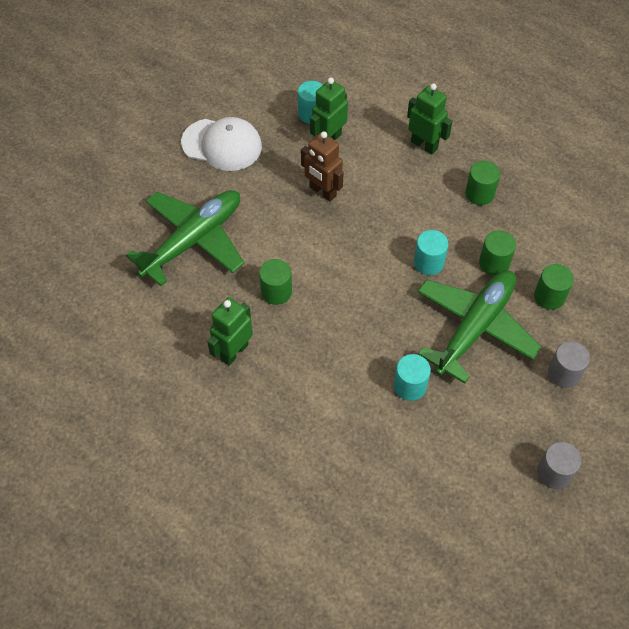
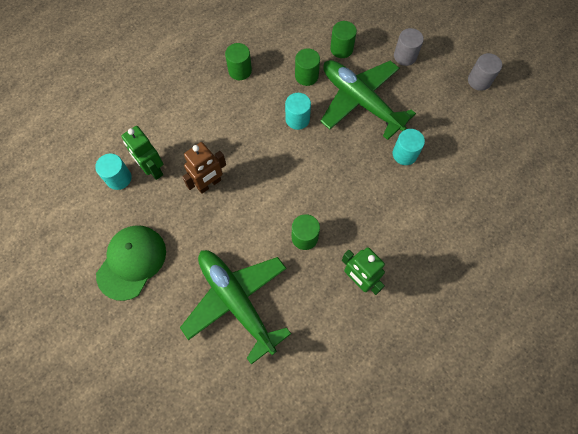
camera: 80 degrees left, 10 degrees up
white cap [181,117,262,171] -> green cap [96,225,166,301]
green robot [407,83,453,155] -> none

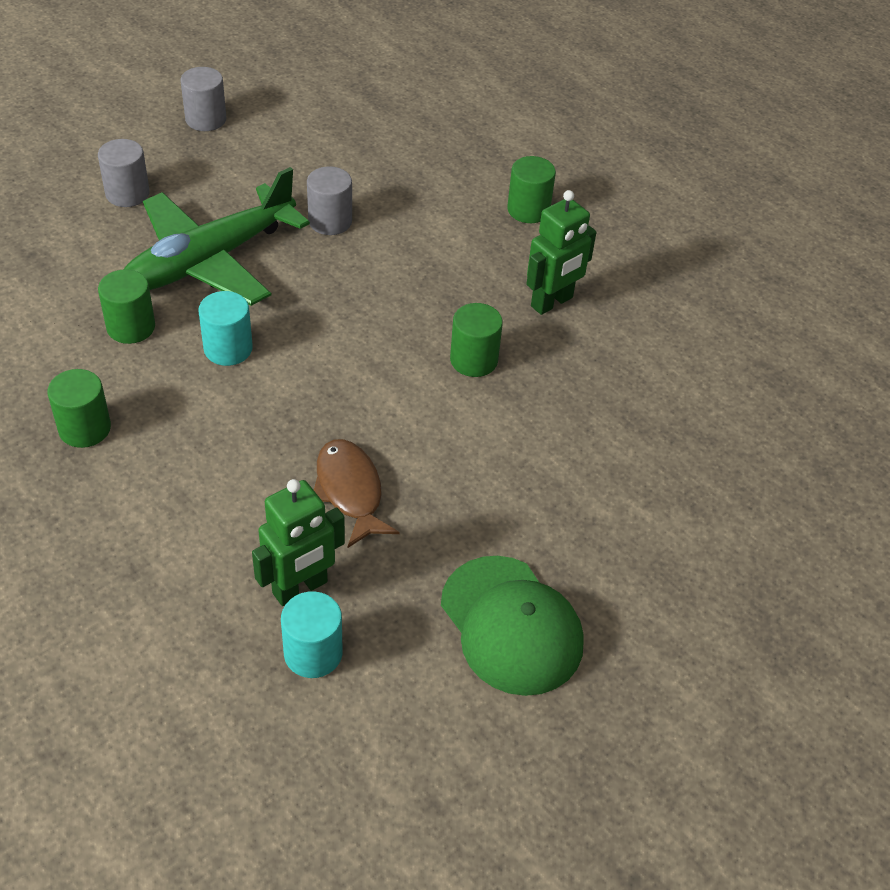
camera: 90 degrees left, 20 degrees down
green cap [96,225,166,301] -> green cap turned 150 degrees counterclockwise [441,556,584,696]
green plane [180,250,291,365] -> none
brown robot [182,142,226,194] -> brown fish [314,439,399,548]
green cylinder [330,21,357,58] -> green cylinder moved to [507,156,556,223]
turquoise cylinder [393,129,425,165] -> grey cylinder [307,166,352,235]

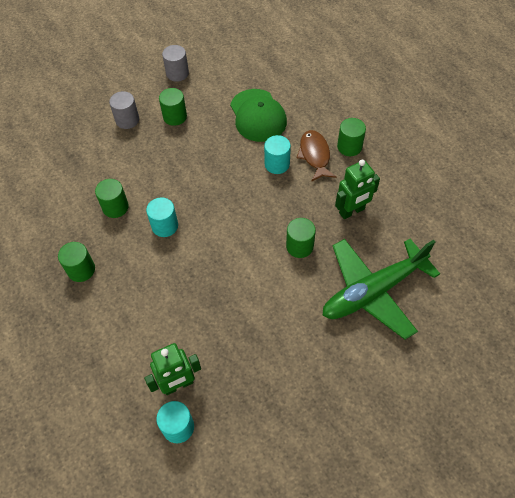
camera: 15 degrees right, 10 degrees up
green plane [123,167,310,306] -> green plane moved to [322,239,440,340]
grey cylinder [307,166,352,235] -> none
brown fish [314,439,399,548] -> brown fish moved to [296,130,336,182]
green cap [441,556,584,696] -> green cap moved to [230,89,287,142]
none -> green cylinder [159,88,187,126]
none -> turquoise cylinder [264,135,291,174]

